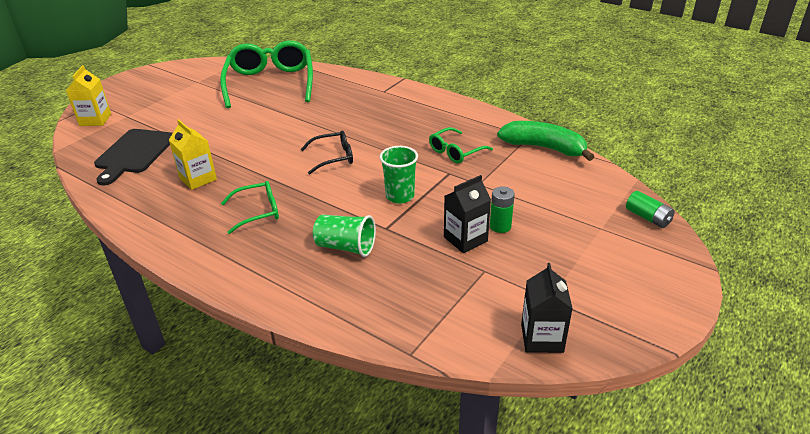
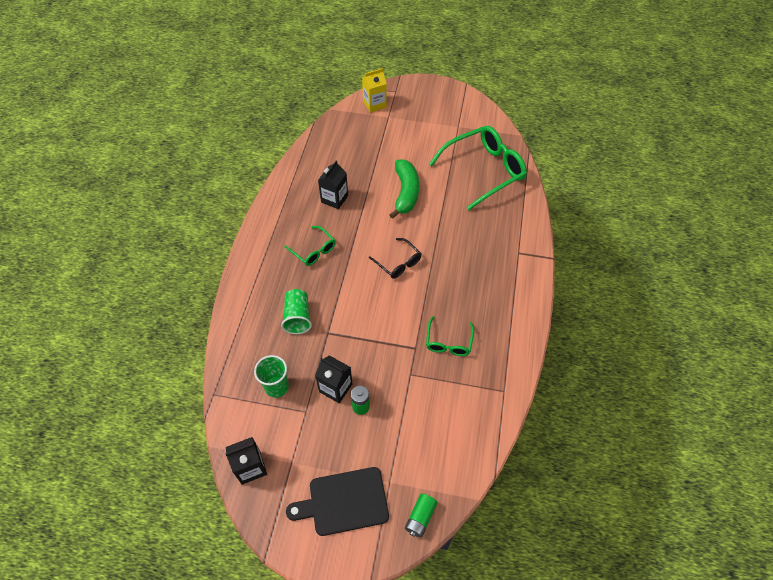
camera: 65 degrees right, 20 degrees up
black cutting board [94,129,173,185] -> black cutting board moved to [286,467,389,536]
yellow carton [169,119,217,190] -> black carton [318,160,348,209]
green cup [380,146,418,204] -> green cup moved to [254,355,289,398]
green glasses [429,127,493,163] -> green glasses turned 105 degrees counterclockwise [426,316,474,356]
green banana [497,121,594,161] -> green banana moved to [389,159,419,219]

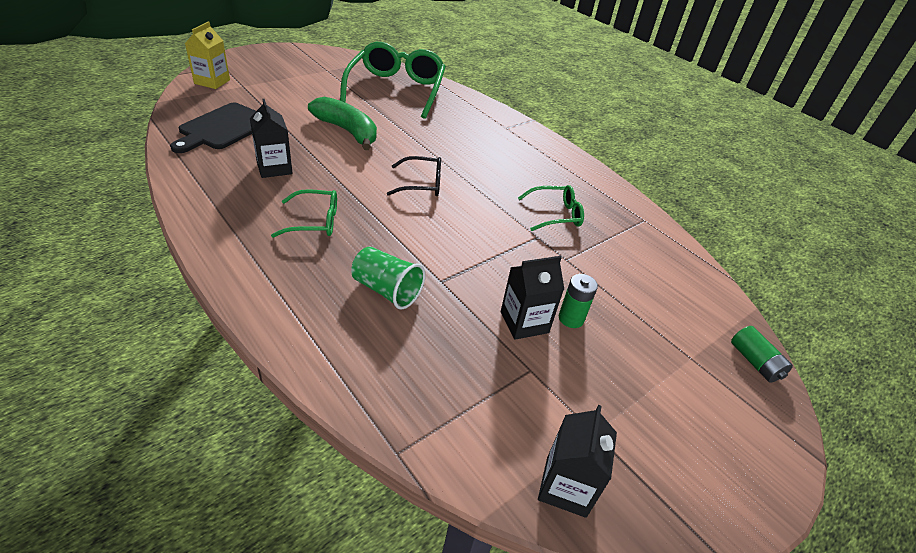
camera: 55 degrees left, 15 degrees down
green cup [254,355,289,398] -> none
black cutting board [286,467,389,536] -> black cutting board moved to [170,103,256,153]
green glasses [426,316,474,356] -> green glasses turned 60 degrees counterclockwise [518,185,584,231]

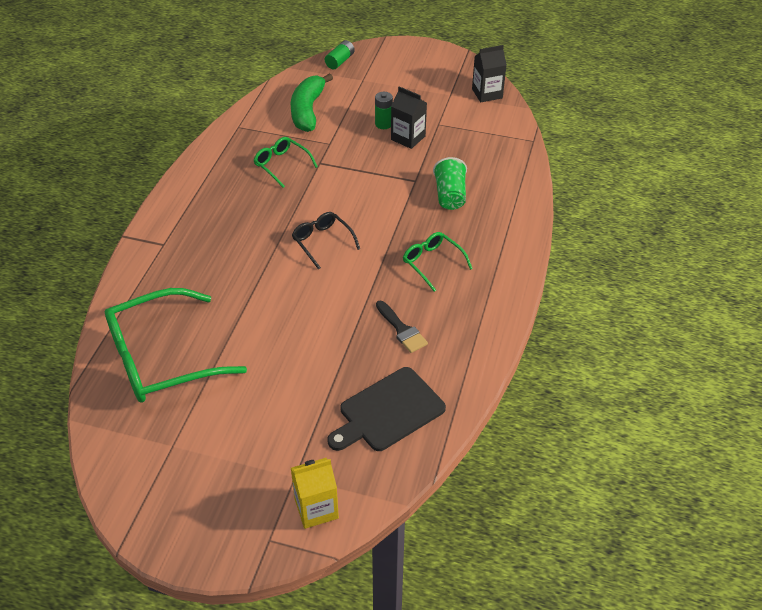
camera: 120 degrees left, 5 degrees up
black cutting board [170,103,256,153] -> black cutting board turned 150 degrees clockwise [328,367,446,451]
black carton [250,99,293,178] -> black brush [376,301,428,353]
green banana [308,97,377,150] -> green banana moved to [290,73,333,132]

